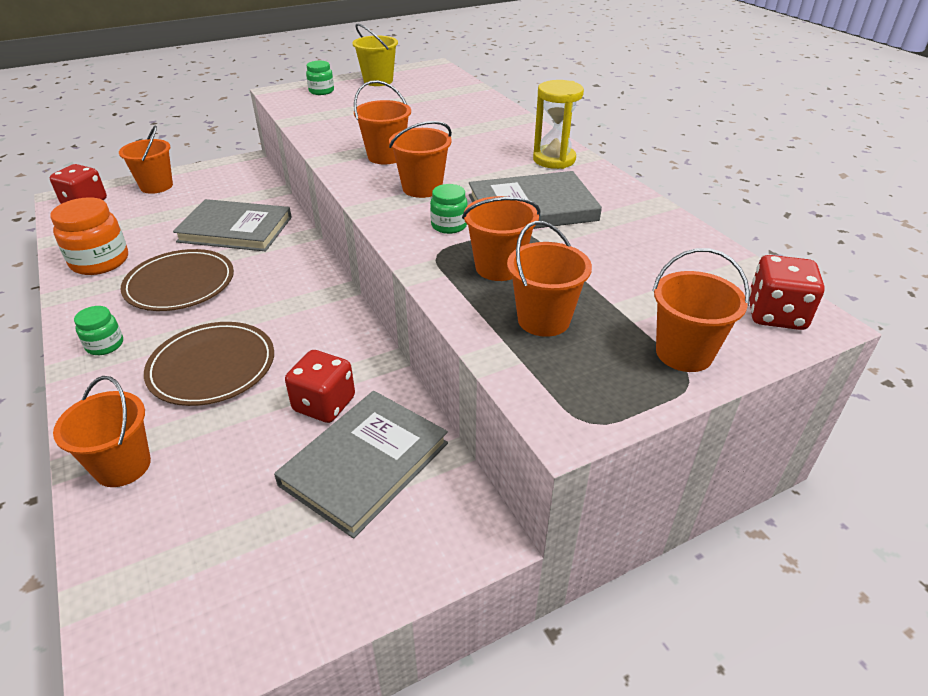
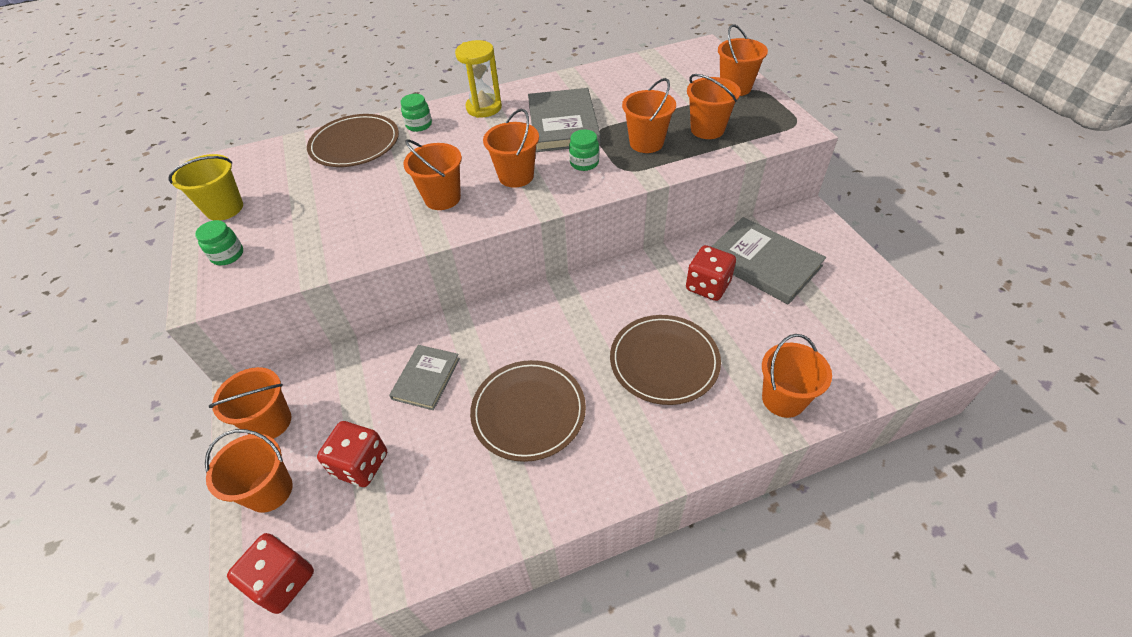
camera: 80 degrees left, 10 degrees up
orange jar [50,197,128,275] -> none
green jar [74,306,123,355] -> green jar moved to [401,94,432,132]
grey book [173,199,292,251] -> grey book [389,345,460,410], size x0.60
red dice [749,255,825,330] -> red dice moved to [317,421,387,487]
none -> orange bucket [209,367,291,439]
none -> brown plate [307,114,399,167]

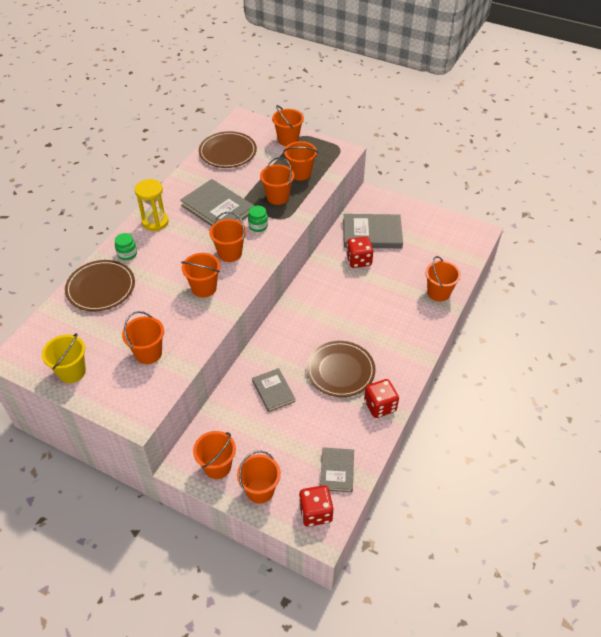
camera: 45 degrees left, 0 degrees up
green jar [195,220,243,265] -> none
red dice [317,421,387,487] -> red dice moved to [364,379,399,418]
brown plate [610,315,721,405] -> brown plate moved to [199,131,257,168]
none -> orange bucket [122,311,164,364]
none -> grey book [320,448,354,492]

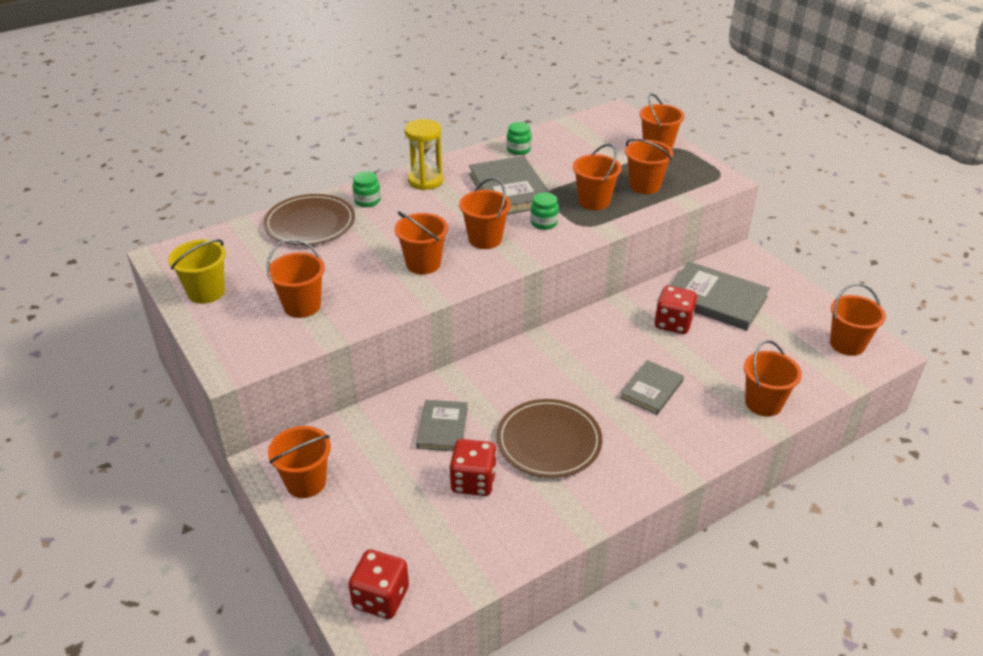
camera: 30 degrees right, 10 degrees down
brown plate [199,131,257,168] -> none
orange bucket [237,451,281,504] -> orange bucket moved to [830,283,886,356]
grey book [320,448,354,492] -> grey book moved to [620,360,684,415]
red dice [364,379,399,418] -> red dice moved to [449,439,497,496]
none -> green jar [507,122,532,155]

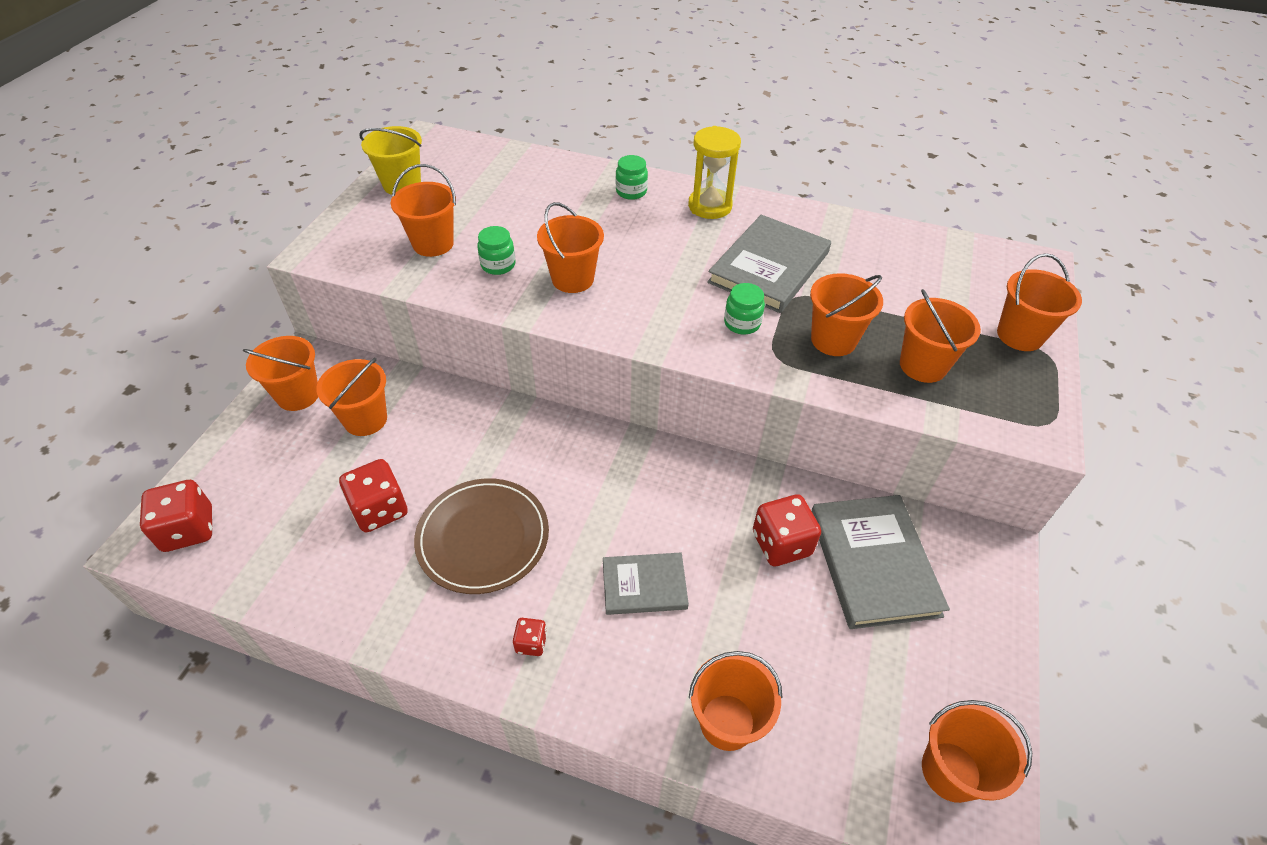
camera: 50 degrees right, 10 degrees up
brown plate [263,194,355,245] -> none
grey book [416,400,468,451] -> none
orange bucket [459,178,511,249] -> orange bucket moved to [316,358,387,436]
green jar [507,122,532,155] -> green jar moved to [477,226,515,275]
none -> red dice [513,618,547,656]

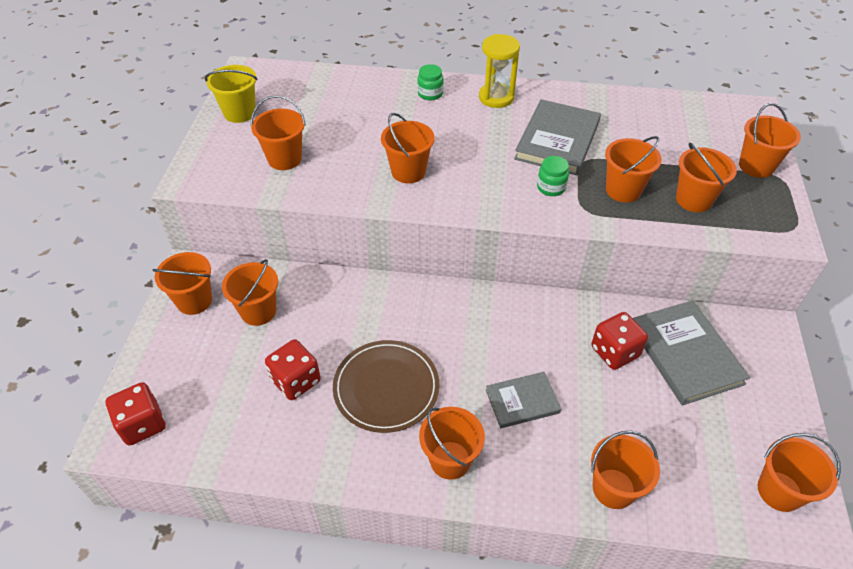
camera: 10 degrees left, 0 degrees up
green jar [477,226,515,275] -> none
red dice [513,618,547,656] -> orange bucket [419,407,485,480]

